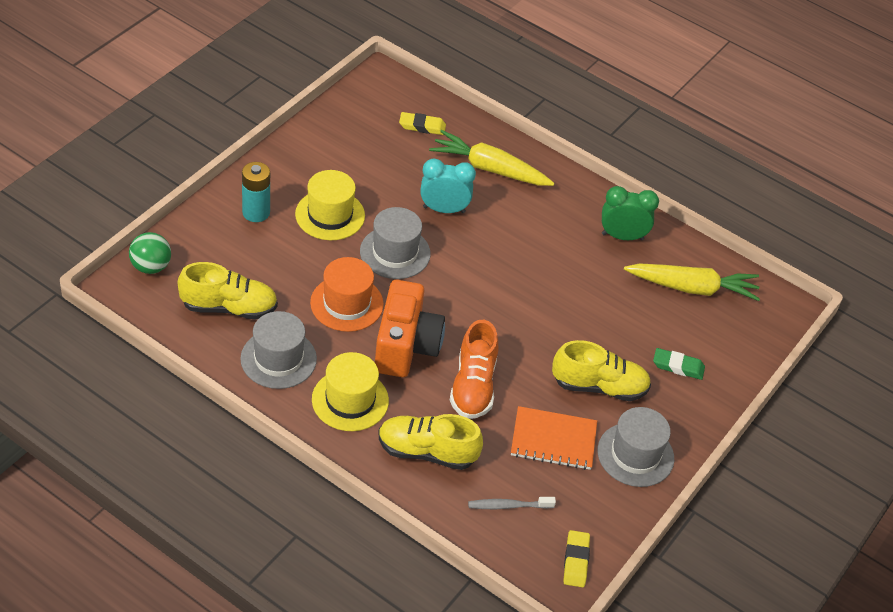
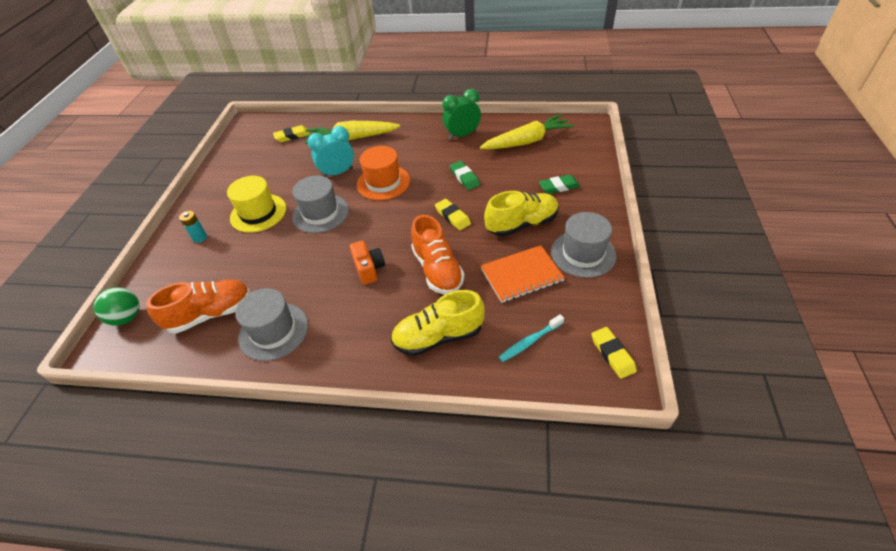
camera: 20 degrees left, 0 degrees up
yellow shoe [178,262,278,320] -> orange shoe [146,279,251,333]
turquoise battery [242,162,270,222] -> turquoise battery [179,211,207,243], size x0.63
orange hat [310,257,384,332] -> orange hat moved to [357,146,410,200]
yellow hat [312,352,389,431] -> none
orange camera [375,280,445,377] -> orange camera [350,240,385,285], size x0.54
grey toothbrush [468,497,556,509] -> turquoise toothbrush [499,314,564,362]
none -> yellow eraser [435,199,471,230]
none -> green eraser [450,161,480,190]

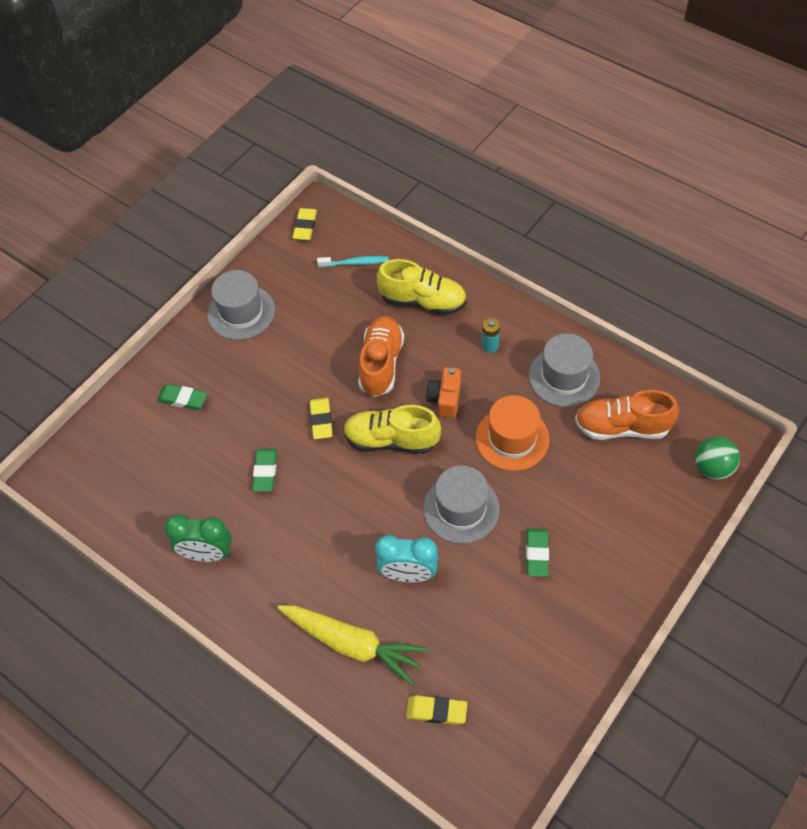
camera: 150 degrees left, 10 degrees up
turquoise battery [179,211,207,243] -> turquoise battery moved to [482,318,500,353]
yellow hat [227,176,286,233] -> green eraser [526,528,549,577]
orange hat [357,146,410,200] -> orange hat moved to [476,395,549,471]
yellow carrot [480,114,574,149] -> none
orange notebook [481,245,565,303] -> none
yellow shoe [484,191,559,237] -> yellow shoe moved to [343,405,441,454]

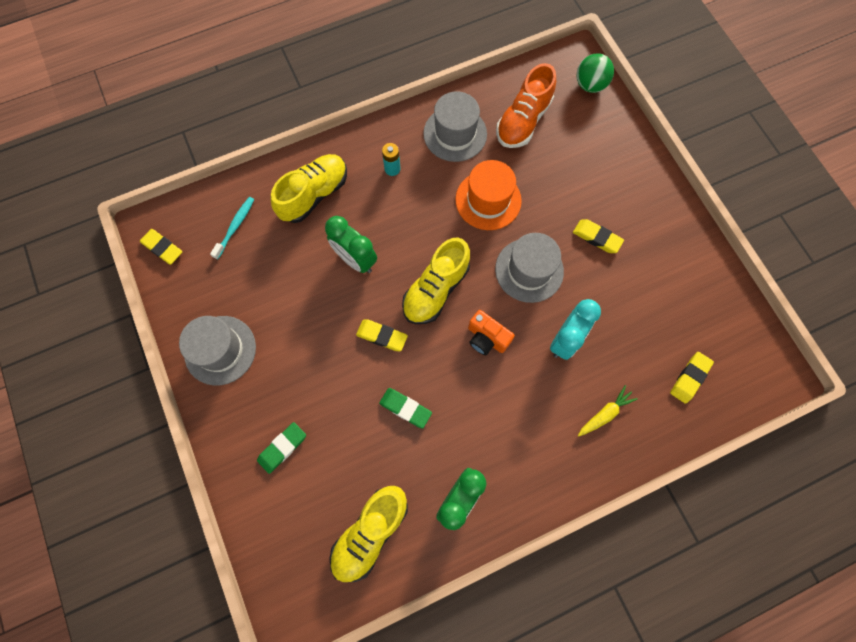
camera: 65 degrees left, 15 degrees up
yellow carrot [278,605,428,685] -> yellow carrot [578,385,638,436], size x0.50
orange shoe [358,316,404,397] -> green clock [325,216,377,273]
orange camera [426,367,461,418] -> orange camera moved to [468,310,515,355]
green eraser [526,528,549,577] -> yellow eraser [573,219,624,253]
none -> yellow shoe [329,486,408,582]

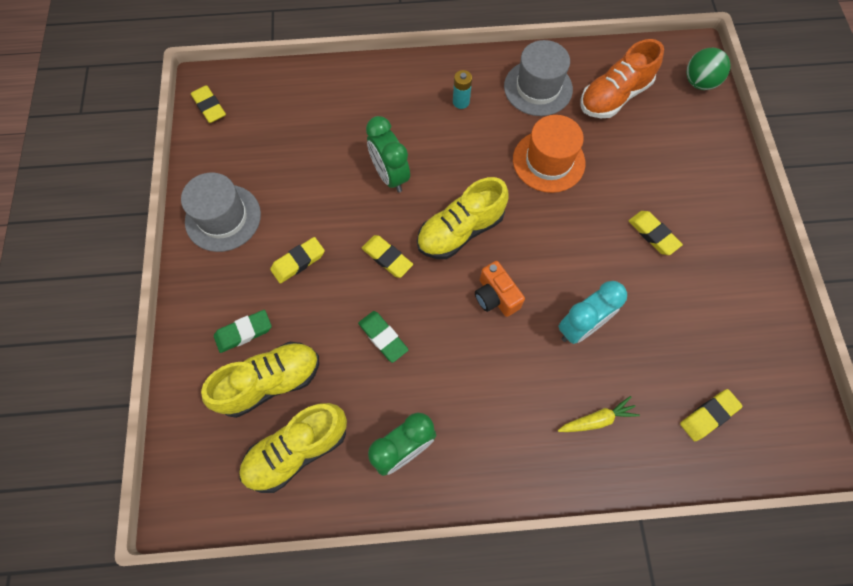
camera: 20 degrees right, 5 degrees down
turquoise toothbrush [210,197,255,259] -> none
yellow shoe [271,154,347,223] -> yellow shoe moved to [201,342,319,418]
grey hat [495,233,564,303] -> none
none -> yellow eraser [270,237,325,284]

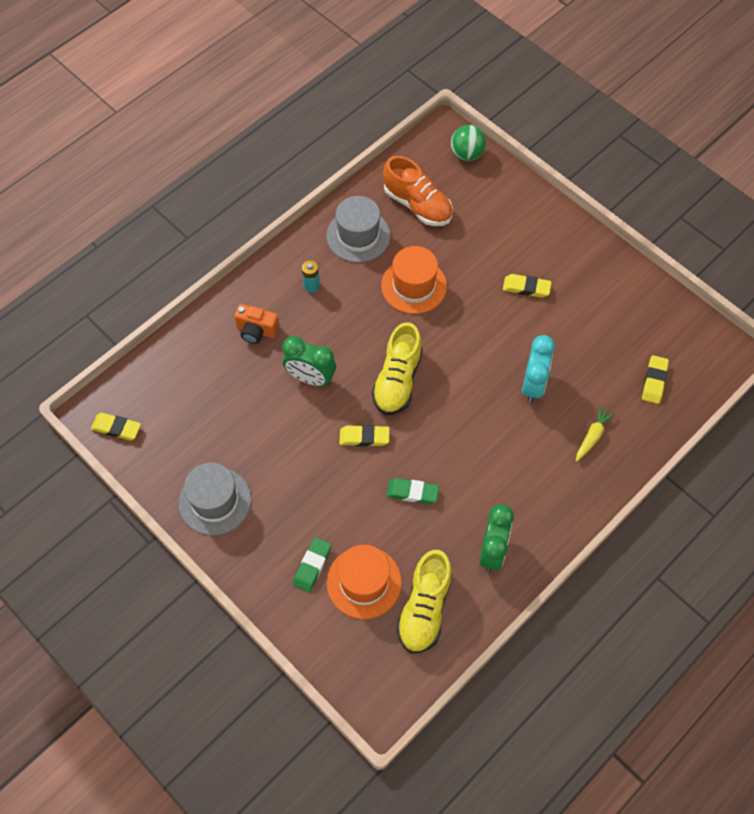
camera: 40 degrees left, 5 degrees down
yellow shoe [201,342,319,418] -> orange hat [327,545,402,619]
yellow eraser [270,237,325,284] -> none
orange camera [475,261,525,317] -> orange camera moved to [234,304,279,344]
orange shoe [580,39,664,118] -> orange shoe turned 60 degrees counterclockwise [383,156,453,226]

